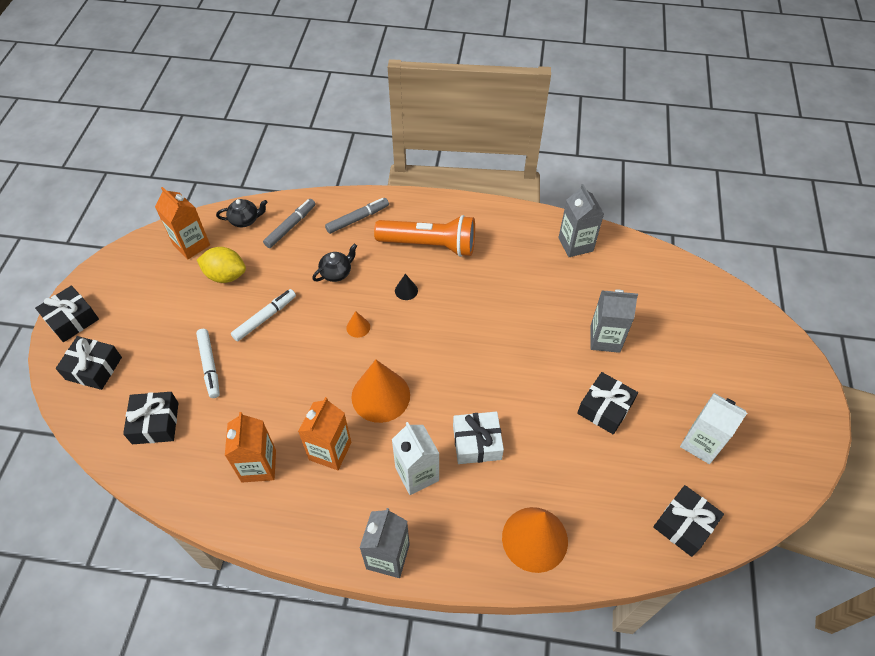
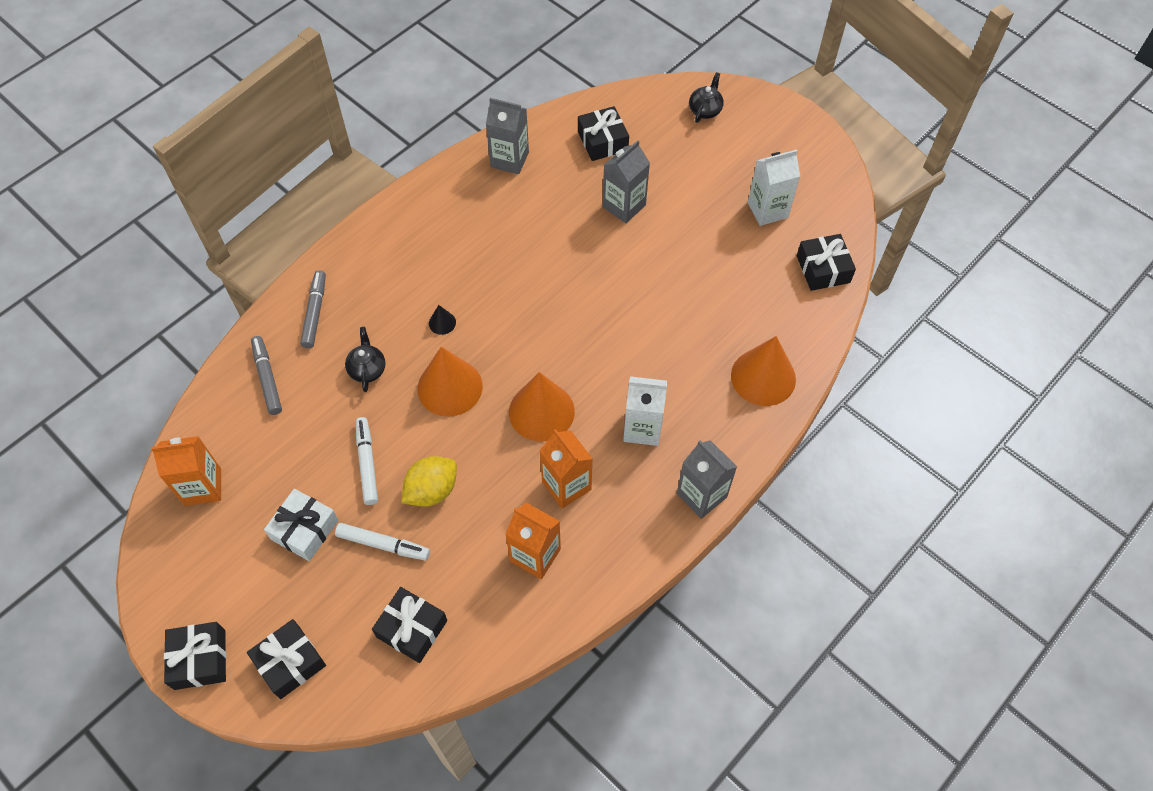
camera: 55 degrees left, 5 degrees up
yellow lemon [197,247,246,283] -> yellow lemon moved to [401,456,457,507]
black teapot [216,199,268,227] -> black teapot moved to [689,72,724,123]
orange cone [346,311,370,338] -> orange cone [418,347,483,417], size x2.31
orange flashlight [374,215,475,257] -> none
white gift [453,411,504,464] -> white gift moved to [264,489,339,561]
black gift [577,372,638,435] -> black gift moved to [578,106,629,161]

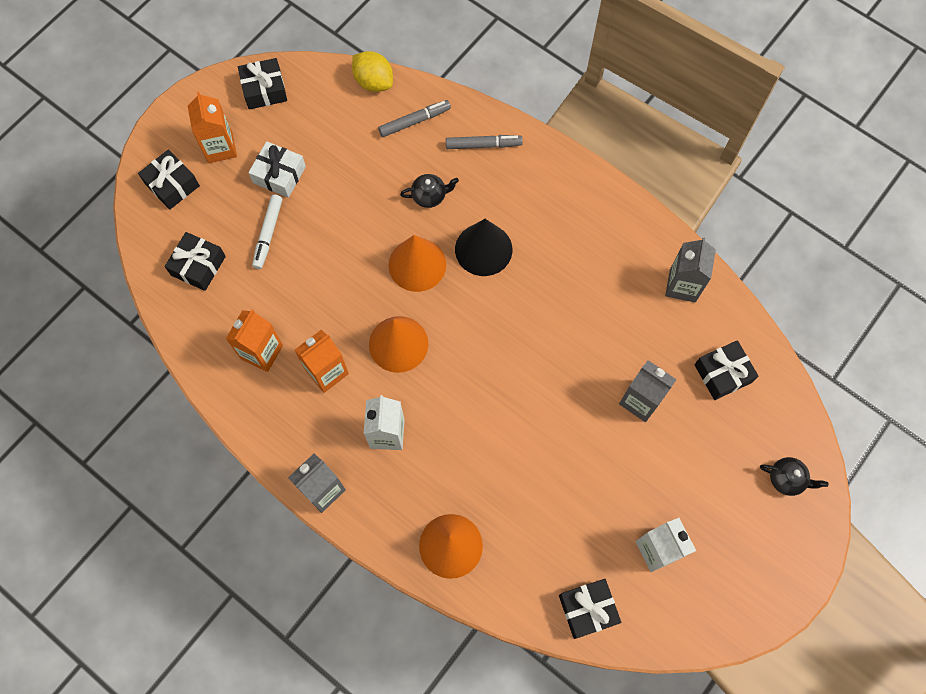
camera: 85 degrees right, 10 degrees up
orange carton [151,436,221,506] -> orange carton moved to [188,91,237,163]
black gift [164,622,226,690] -> black gift moved to [238,58,287,110]
white marker [356,417,378,505] -> none
yellow lemon [401,456,457,507] -> yellow lemon moved to [352,51,393,92]
black cone [429,305,456,335] -> black cone [455,219,512,276], size x2.31

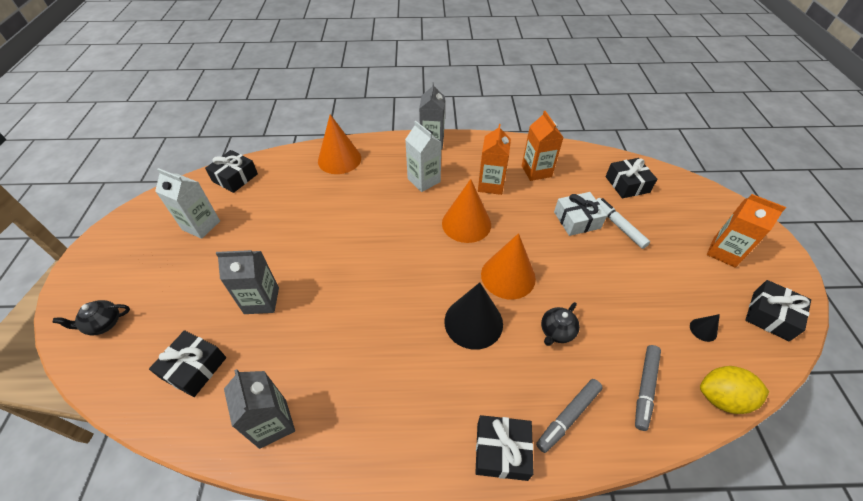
camera: 140 degrees right, 20 degrees down
black gift [138,149,200,210] -> black gift moved to [475,415,534,481]
white gift [248,141,306,198] -> white gift moved to [554,192,607,236]
none -> black cone [690,314,720,342]

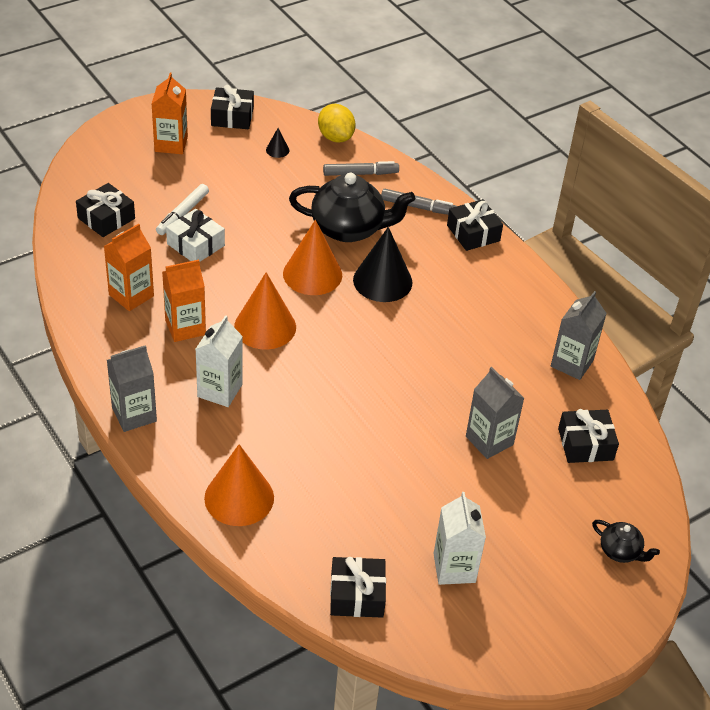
camera: 125 degrees left, 5 degrees down
black teapot [541,302,580,346] -> black teapot [289,173,415,242], size x2.08

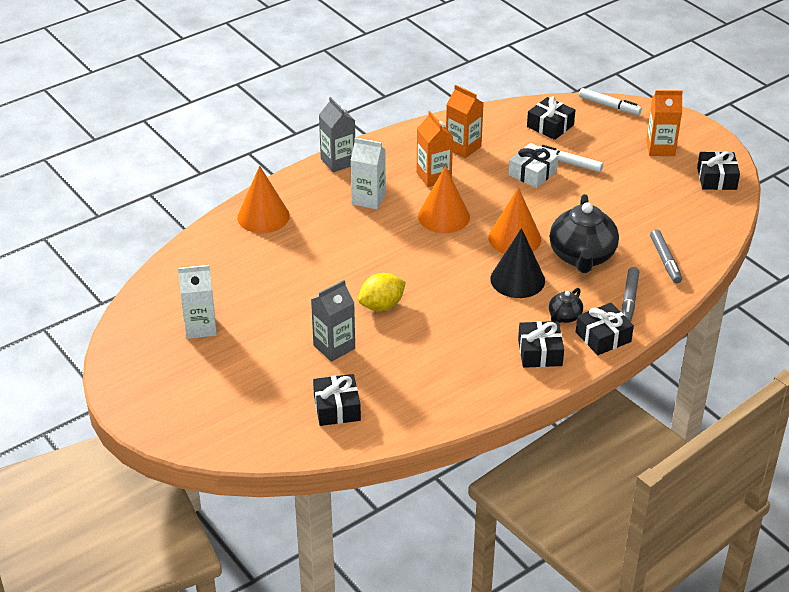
camera: 90 degrees right, 5 degrees down
black cone [266,128,289,158] -> none
yellow lemon [318,104,356,143] -> yellow lemon moved to [358,273,406,311]
black gift [330,557,386,618] -> black gift moved to [518,321,564,368]
grey carton [551,291,607,380] -> none
black teapot [592,520,660,563] -> black teapot moved to [549,288,583,323]
none -> white marker [579,88,642,115]

